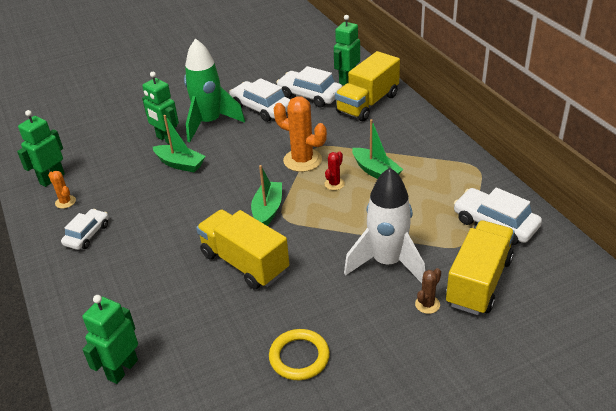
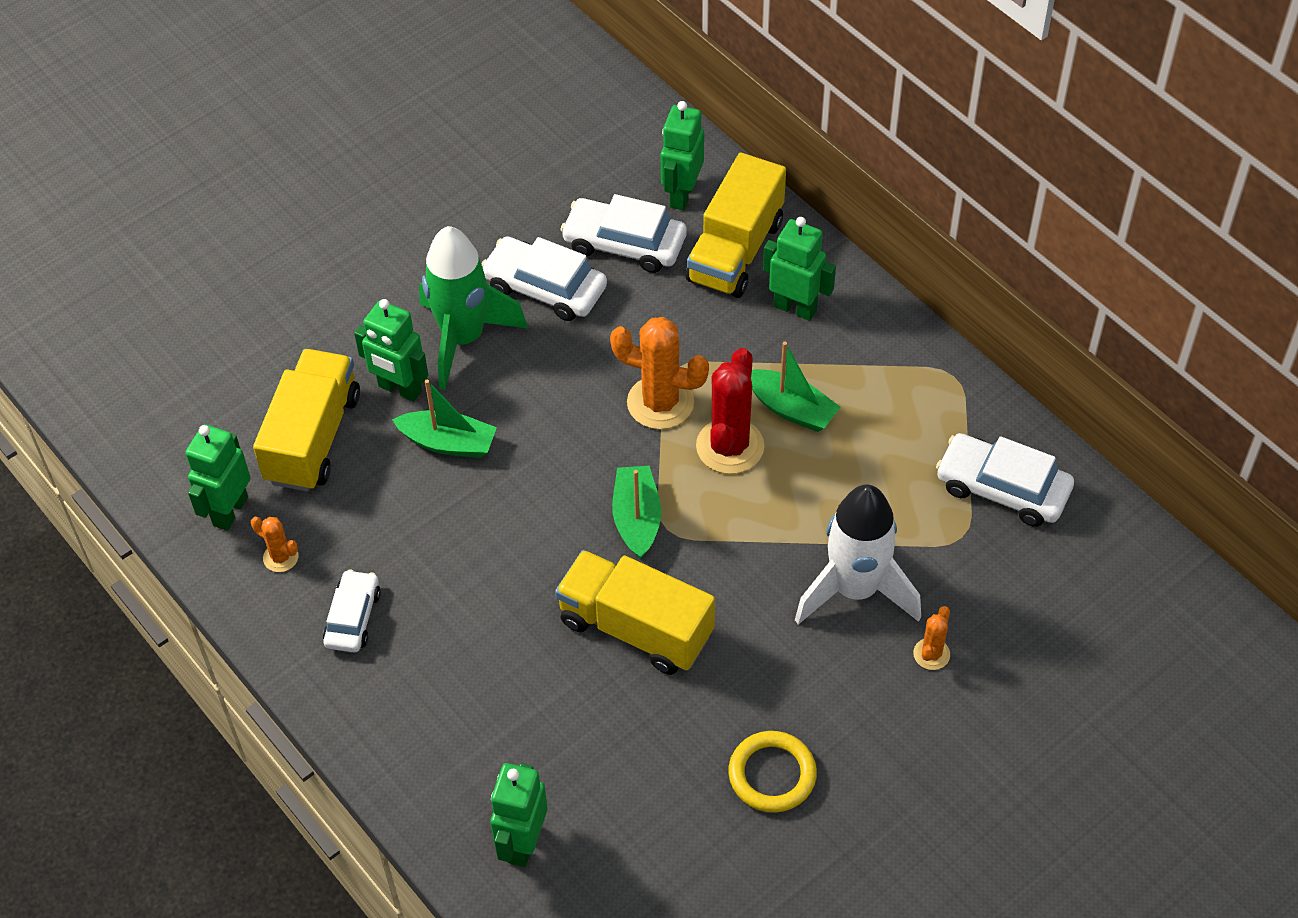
camera: 15 degrees left, 15 degrees up
red cactus [325,151,345,190] -> red cactus [696,348,765,474], size x1.98
brown cactus [415,268,441,314] -> orange cactus [913,606,950,670]
yellow truck [446,221,515,315] -> yellow truck moved to [253,349,360,491]
none -> green robot [763,217,836,321]

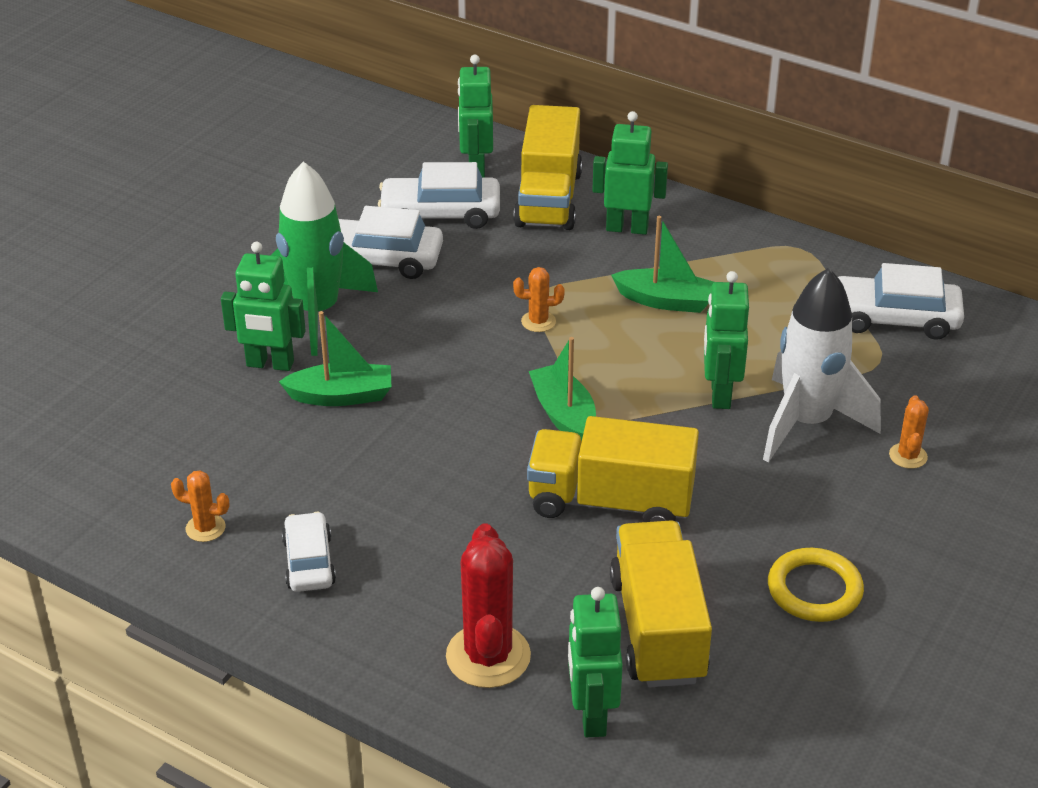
camera: 20 degrees left, 15 degrees down
green robot [185,424,251,531] -> green robot moved to [704,271,749,409]
yellow truck [253,349,360,491] -> yellow truck moved to [610,520,712,687]
orange cactus [610,317,709,429] -> orange cactus [513,267,565,332], size x0.50
red cactus [696,348,765,474] -> red cactus moved to [446,523,531,688]

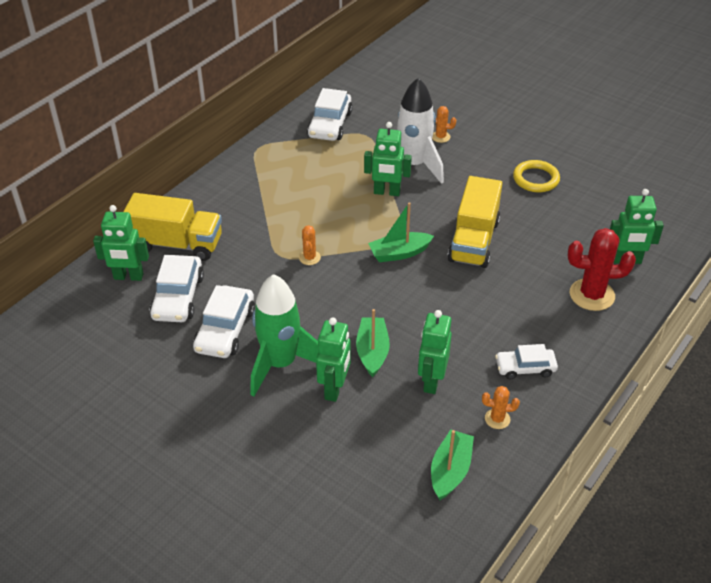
camera: 85 degrees left, 5 degrees up
orange cactus [171,470,229,542] -> orange cactus turned 75 degrees clockwise [482,386,520,429]
green robot [592,111,668,235] -> green robot moved to [418,310,452,394]
yellow truck [610,520,712,687] -> none
green boat [611,216,714,313] -> green boat moved to [431,429,474,500]

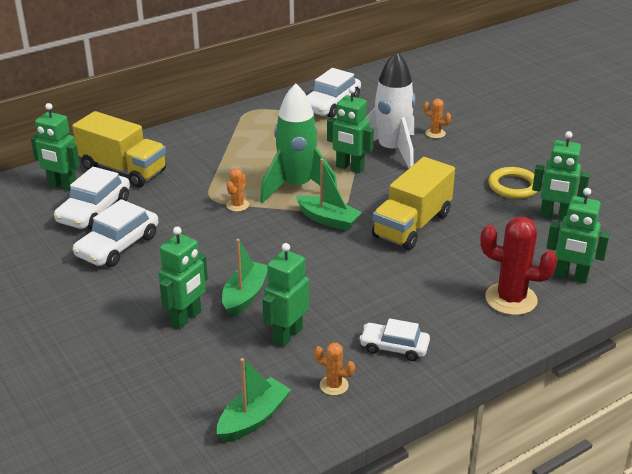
camera: 20 degrees right, 10 degrees down
green rocket [251,274,318,397] -> green rocket moved to [260,83,337,203]
green boat [368,202,434,262] -> green boat turned 150 degrees counterclockwise [296,159,362,231]
none -> green robot [532,131,590,220]

